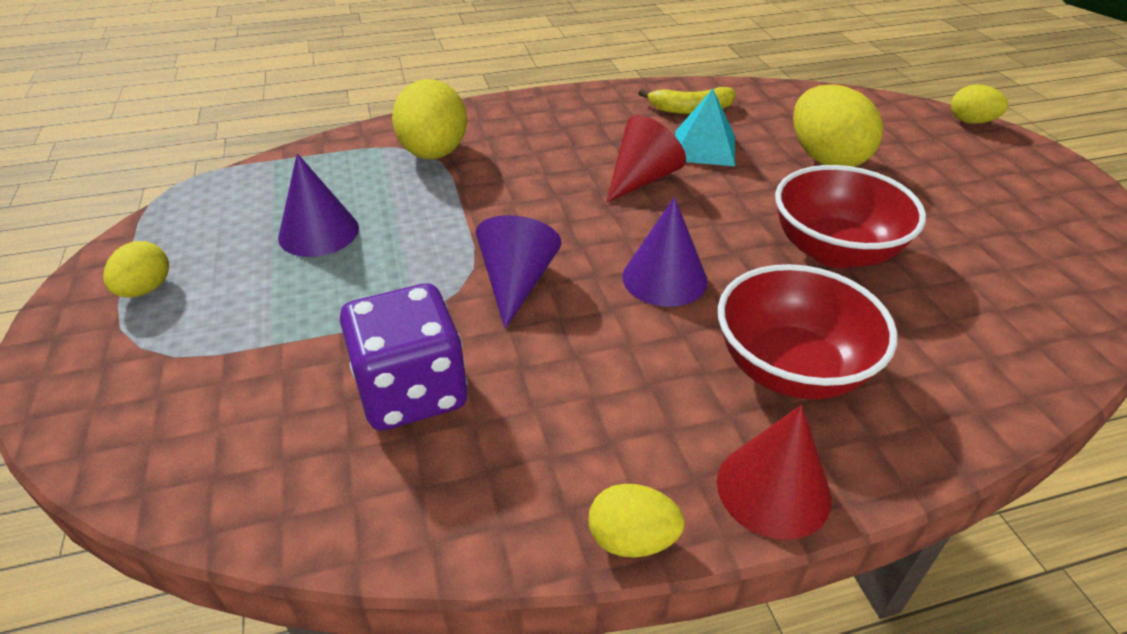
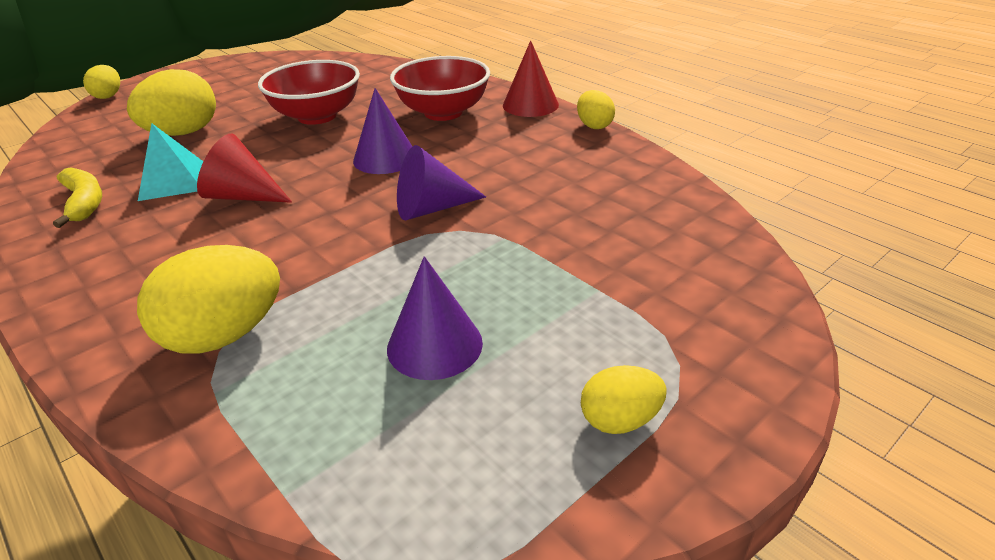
camera: 115 degrees left, 5 degrees down
purple dice [340,284,468,431] -> none

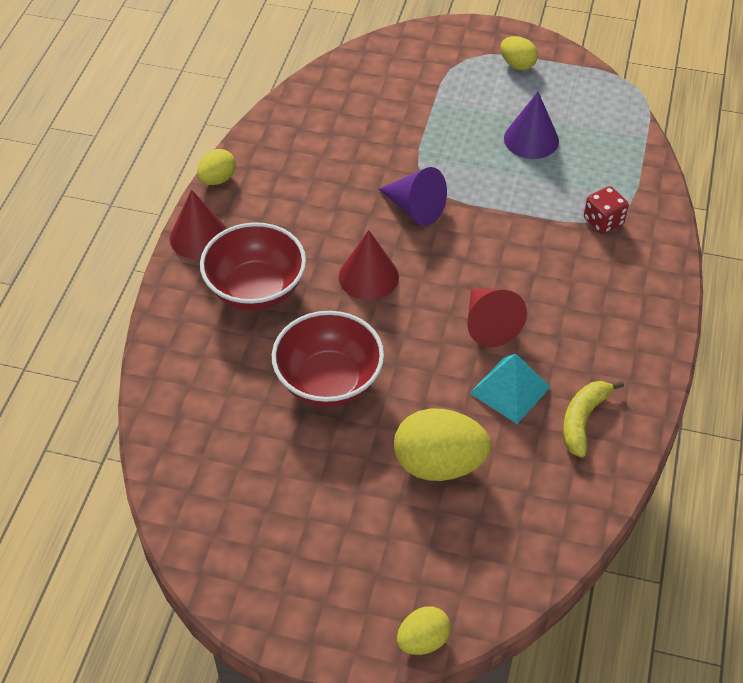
camera: 125 degrees left, 15 degrees up
yellow egg [137,245,280,354] -> red dice [584,186,629,234]
purple cone [353,88,413,174] -> red cone [339,230,399,300]

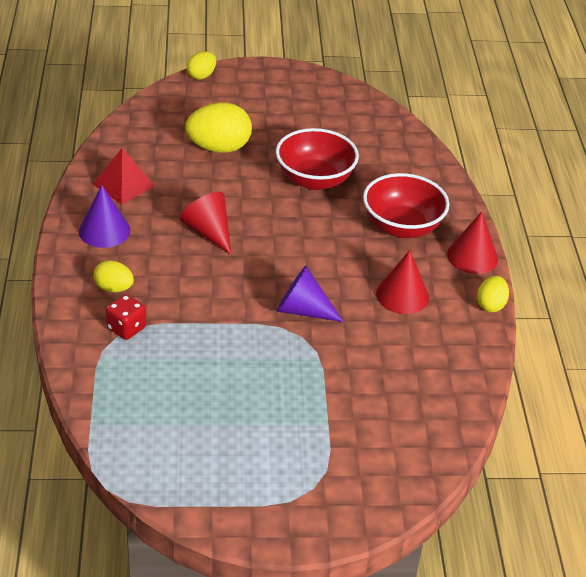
camera: 160 degrees right, 10 degrees down
red cone [339,230,399,300] -> red cone moved to [376,250,429,314]
turquoise pyramid [470,354,551,424] -> none
yellow egg [500,36,538,70] -> yellow egg moved to [93,260,134,292]
purple cone [504,92,559,159] -> purple cone moved to [79,185,130,248]
yellow banana [563,381,624,458] -> red pyramid [93,148,155,204]

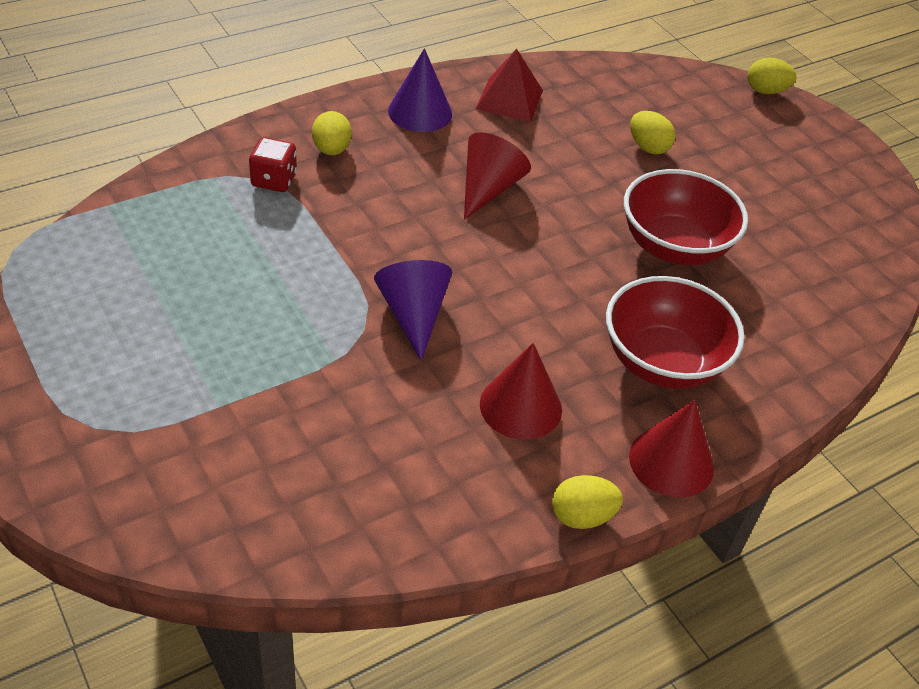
camera: 60 degrees right, 5 degrees up
yellow egg [185,102,252,153] -> yellow egg [630,111,675,154], size x0.55

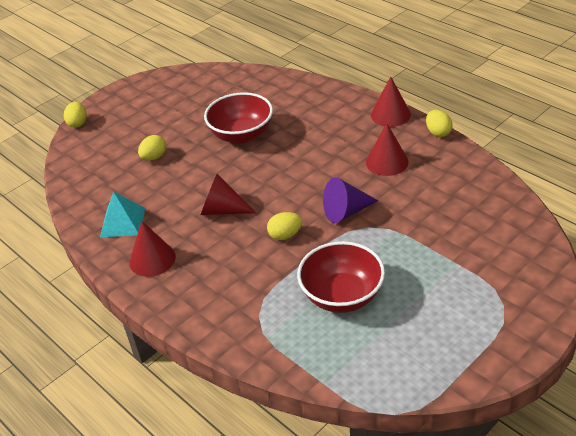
camera: 95 degrees left, 5 degrees down
red dice [249,137,297,192] -> none
yellow egg [312,111,352,155] -> yellow egg moved to [267,212,302,240]
purple cone [388,48,452,132] -> red cone [129,221,176,277]
red pyramid [476,49,543,122] -> turquoise pyramid [100,191,145,237]
red bowl [606,276,745,389] -> red bowl moved to [297,241,385,313]

